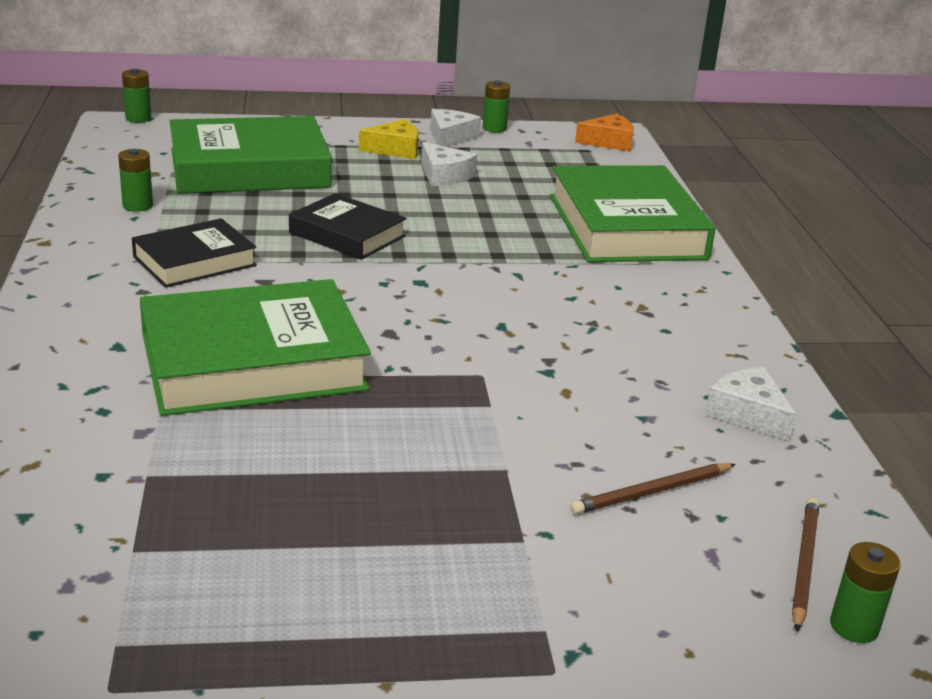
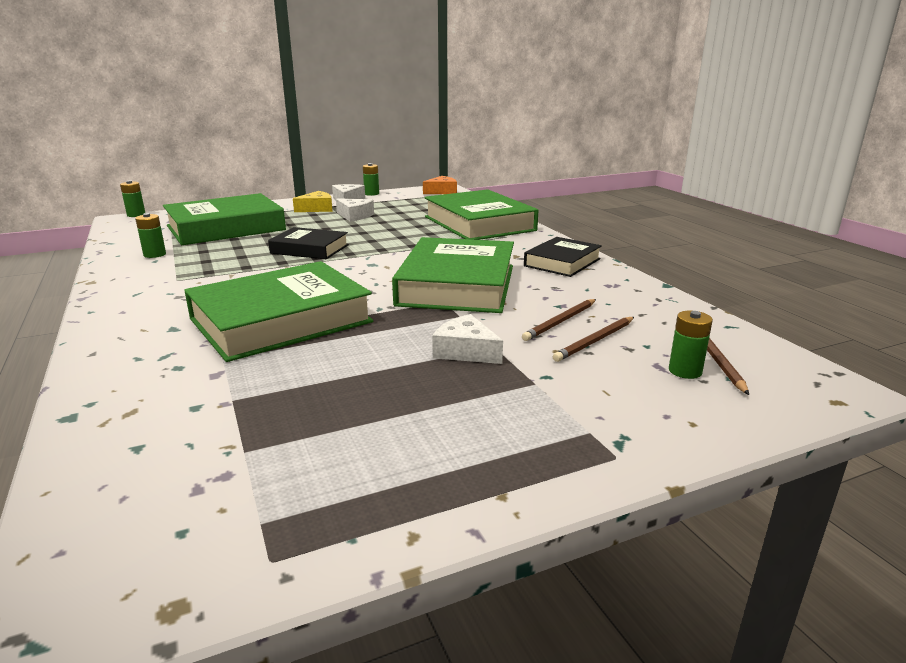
camera: 15 degrees left, 5 degrees down
black book [132,218,257,288] -> black book moved to [524,237,602,277]
white cheese [705,367,796,441] -> white cheese moved to [432,314,503,364]
green battery [830,542,901,643] -> green battery moved to [669,311,713,379]
none -> green book [392,237,514,313]
none -> brown pencil [522,299,596,341]

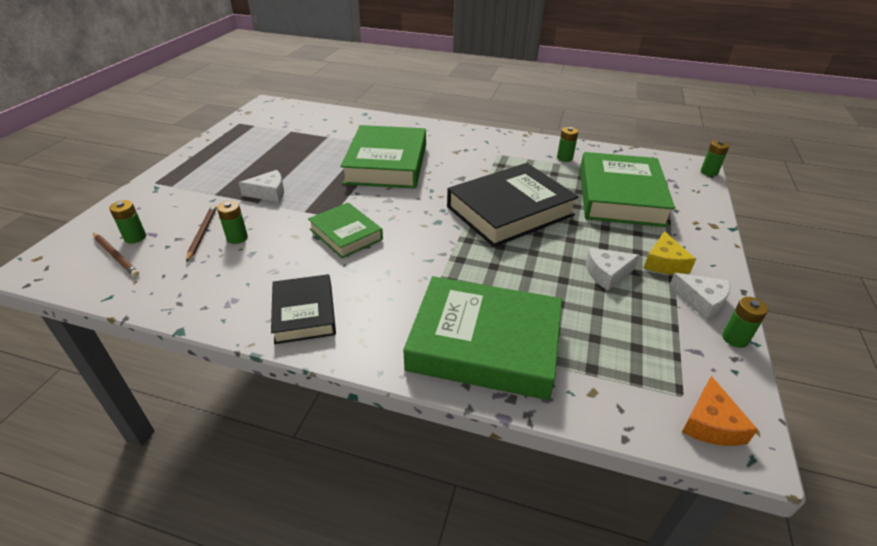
camera: 130 degrees right, 15 degrees up
black book [268,227,349,259] -> black book [447,163,579,247], size x1.77
green book [392,237,514,313] -> green book [308,203,383,258], size x0.57
brown pencil [522,299,596,341] -> green battery [217,201,248,244]

